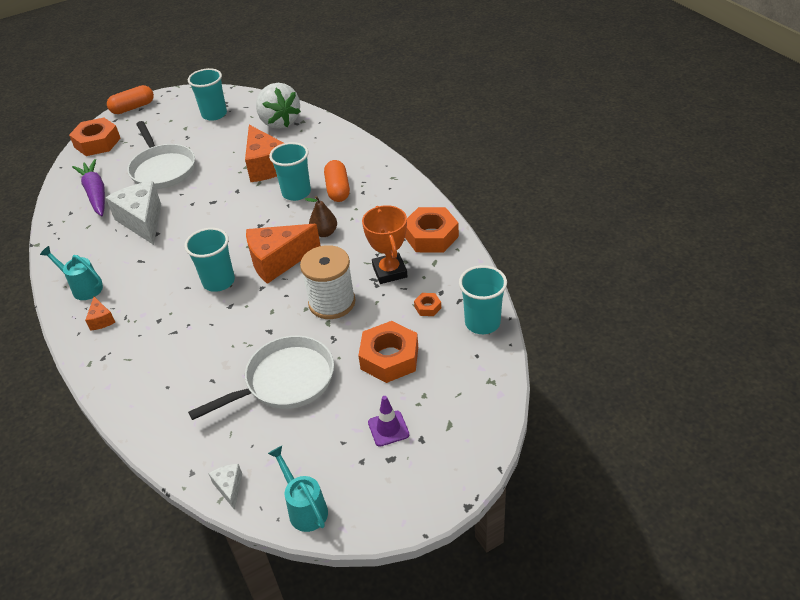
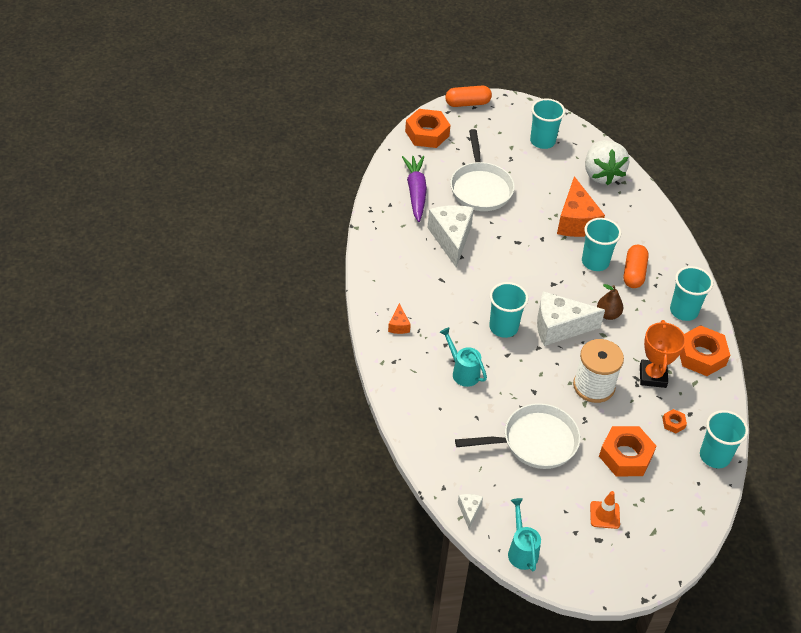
camera: 15 degrees right, 5 degrees up
turquoise watering can [40,246,103,300] -> turquoise watering can moved to [439,327,487,387]
orange cheese [246,224,321,284] -> white cheese [537,291,605,346]
purple traffic cone [368,396,409,447] -> orange traffic cone [590,491,620,529]
none -> turquoise cup [670,266,713,321]

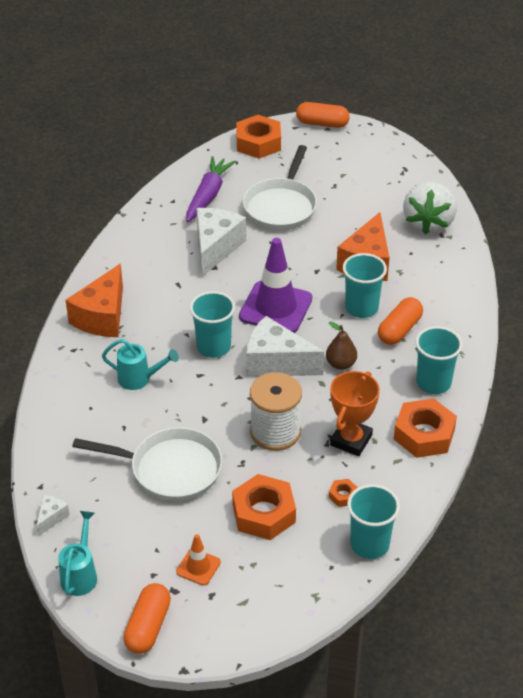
camera: 25 degrees right, 5 degrees down
orange cheese [388,303,411,334] -> orange cheese [66,264,123,337], size x2.19
turquoise watering can [439,327,487,387] -> turquoise watering can turned 120 degrees clockwise [102,339,179,390]
turquoise cup [530,98,565,149] -> none
none -> orange capsule [123,583,171,654]
none -> purple traffic cone [239,238,312,333]

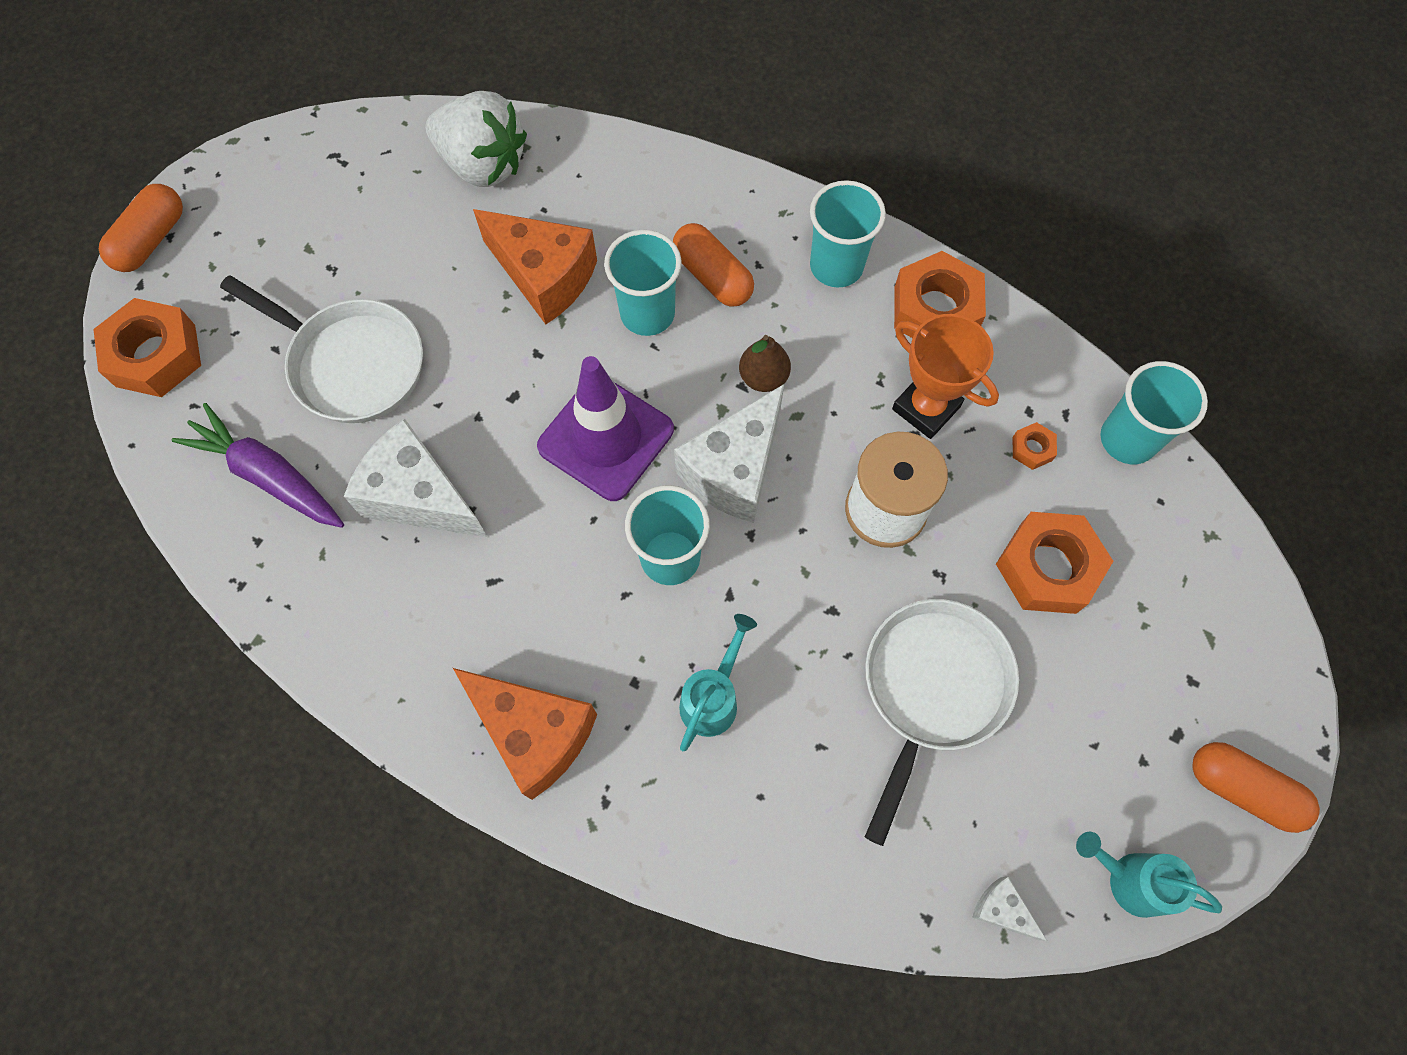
camera: 75 degrees left, 25 degrees up
orange traffic cone [176,534,221,586] -> none

